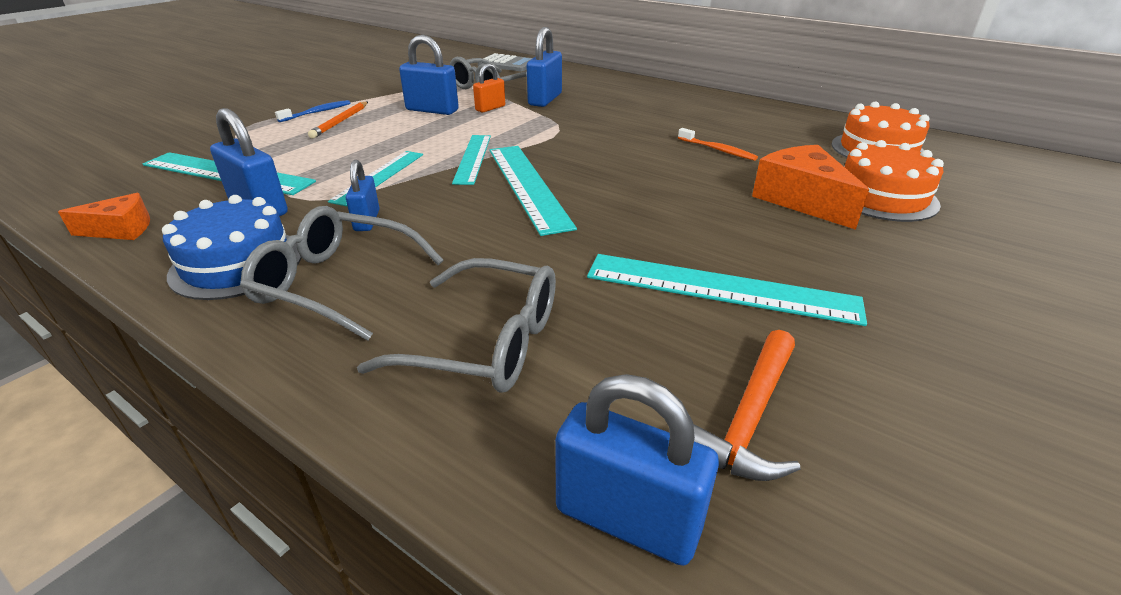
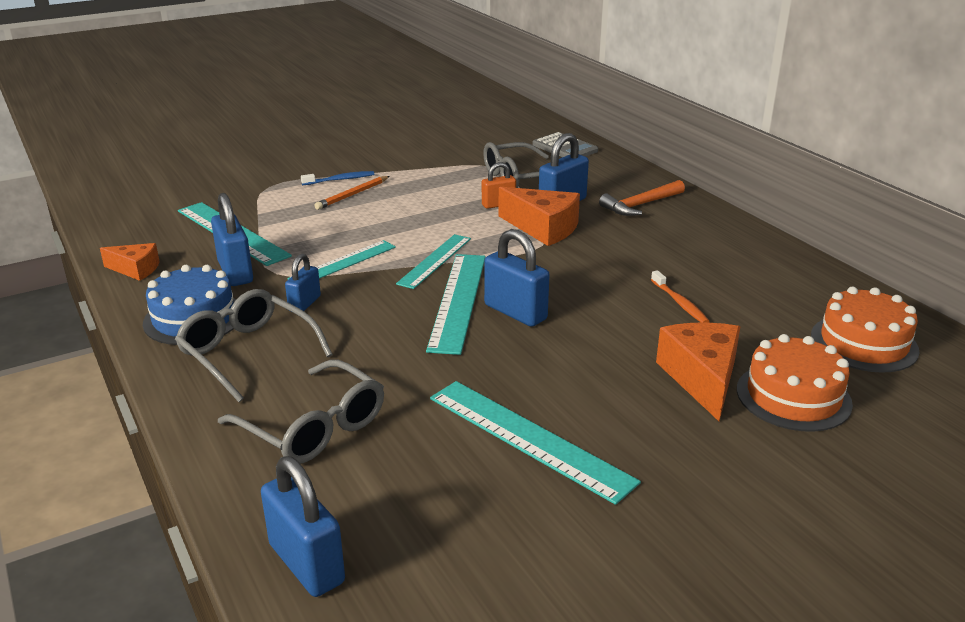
camera: 25 degrees right, 5 degrees down
blue padlock [399,35,459,115] -> blue padlock moved to [484,229,550,327]
orange hammer [693,330,801,481] -> orange hammer moved to [599,180,685,216]
none -> orange cheese [498,187,580,246]

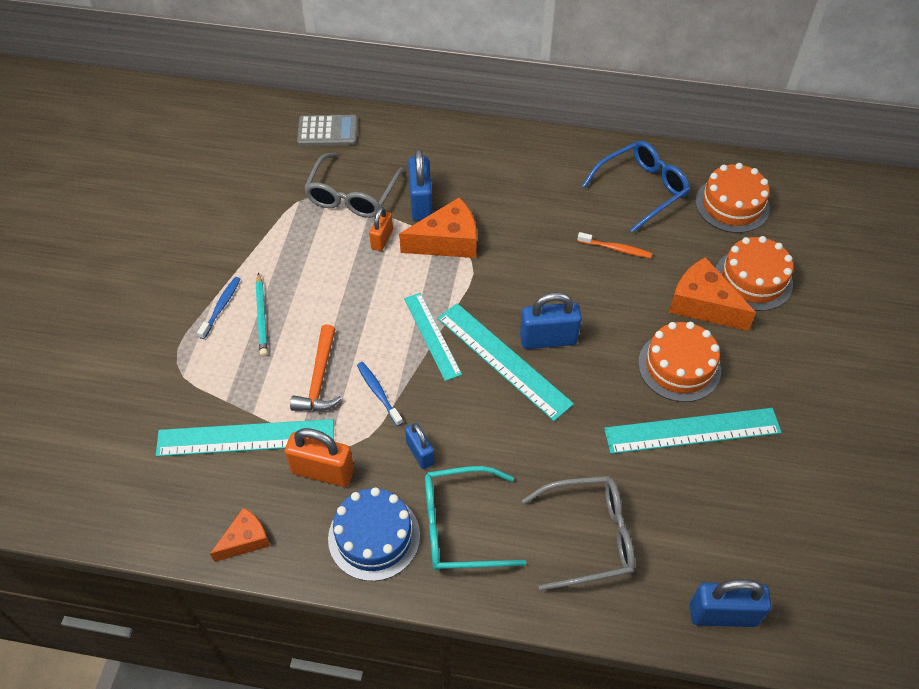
camera: 50 degrees left, 25 degrees up
grey glasses [175,289,333,402] -> turquoise glasses [425,466,527,571]
blue padlock [211,193,253,286] -> orange padlock [285,428,354,487]
turquoise ruler [288,240,396,280] -> blue toothbrush [357,362,403,426]
orange pencil [314,176,390,210] -> turquoise pencil [256,272,268,356]
orange hammer [599,180,685,216] -> orange hammer moved to [290,324,342,411]
none -> blue glasses [582,141,690,233]
none -> orange cake [638,322,721,402]

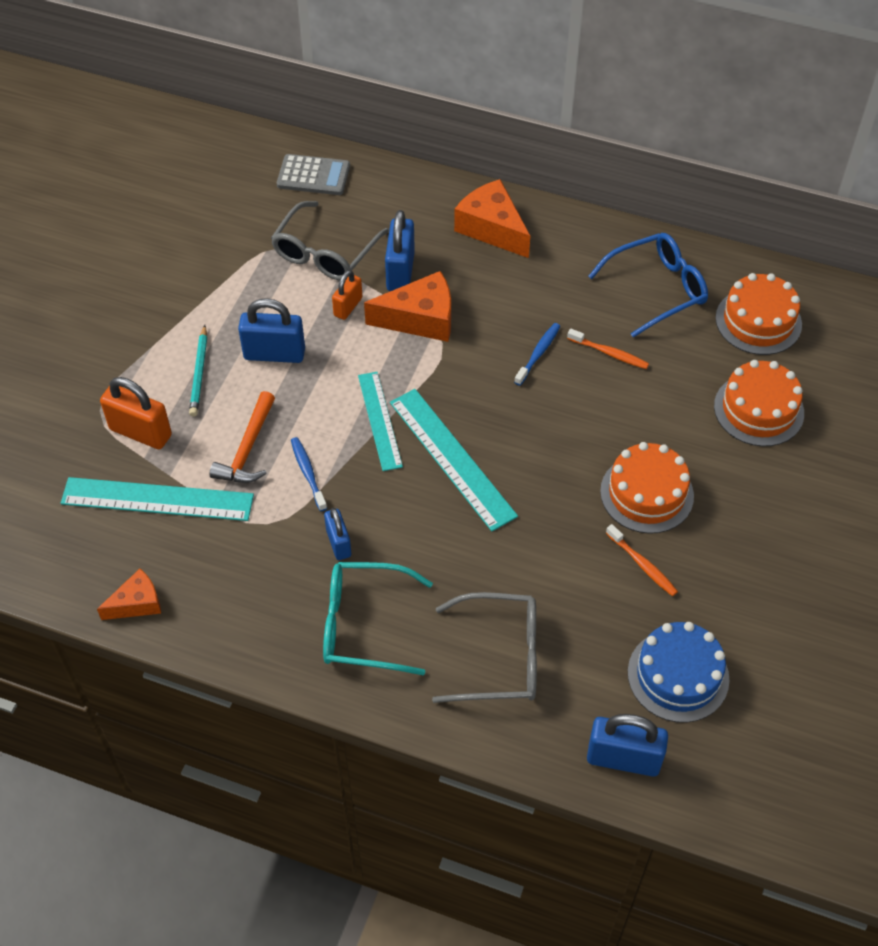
camera: 10 degrees right, 0 degrees up
blue toothbrush [197,277,241,339] -> blue toothbrush moved to [514,323,560,386]
orange padlock [285,428,354,487] -> orange padlock moved to [100,377,172,449]
blue cake [328,487,420,581] -> blue cake moved to [628,622,730,723]
blue padlock [520,292,582,349] -> blue padlock moved to [238,298,305,363]
turquoise ruler [604,408,782,454] -> orange toothbrush [606,524,678,596]
orange cheese [669,257,756,331] -> orange cheese moved to [454,179,530,258]

